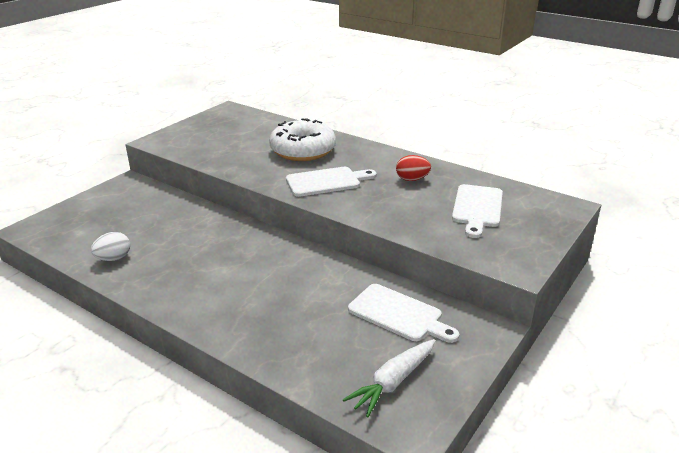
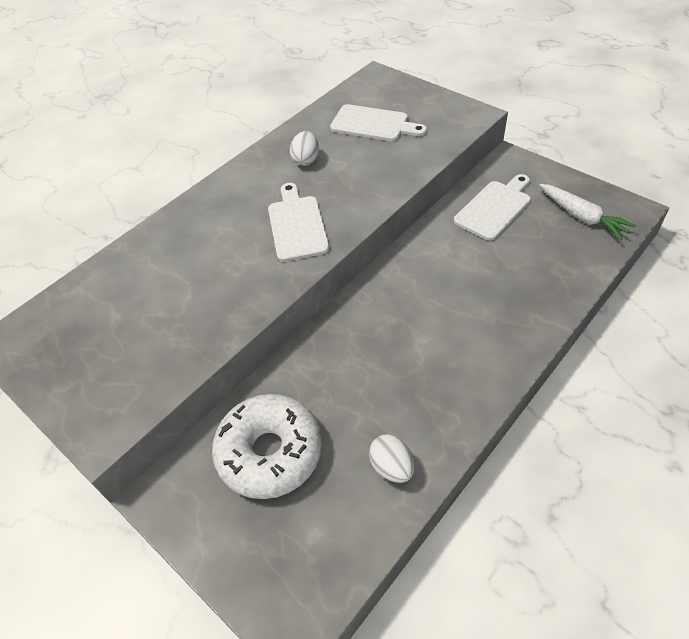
camera: 80 degrees left, 20 degrees up
white donut [269,118,336,161] -> white donut moved to [212,394,322,499]
red egg [396,155,431,181] -> white egg [290,131,319,166]

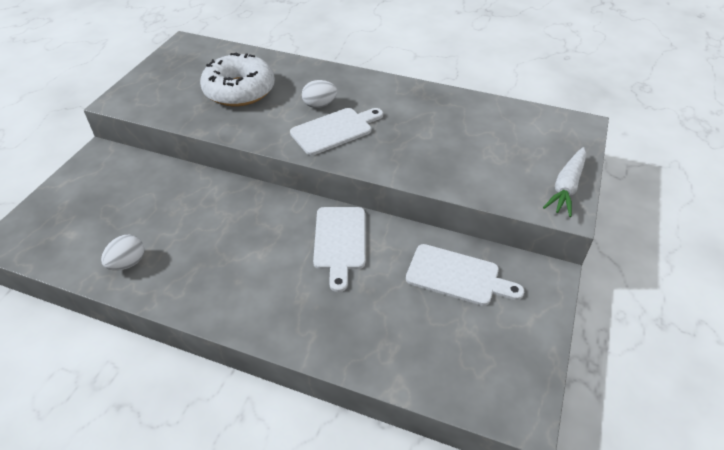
camera: 65 degrees right, 5 degrees down
white donut [212,394,322,499] -> white donut moved to [200,53,275,106]
white egg [290,131,319,166] -> white egg moved to [302,80,337,108]
white cutting board [330,104,427,141] -> white cutting board moved to [313,207,365,292]
white carrot [539,184,636,240] -> white carrot moved to [543,147,586,217]

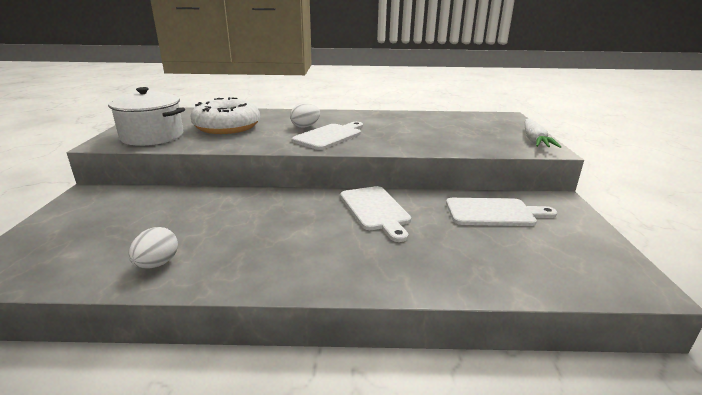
camera: 20 degrees left, 20 degrees down
none -> white pot [108,87,185,146]

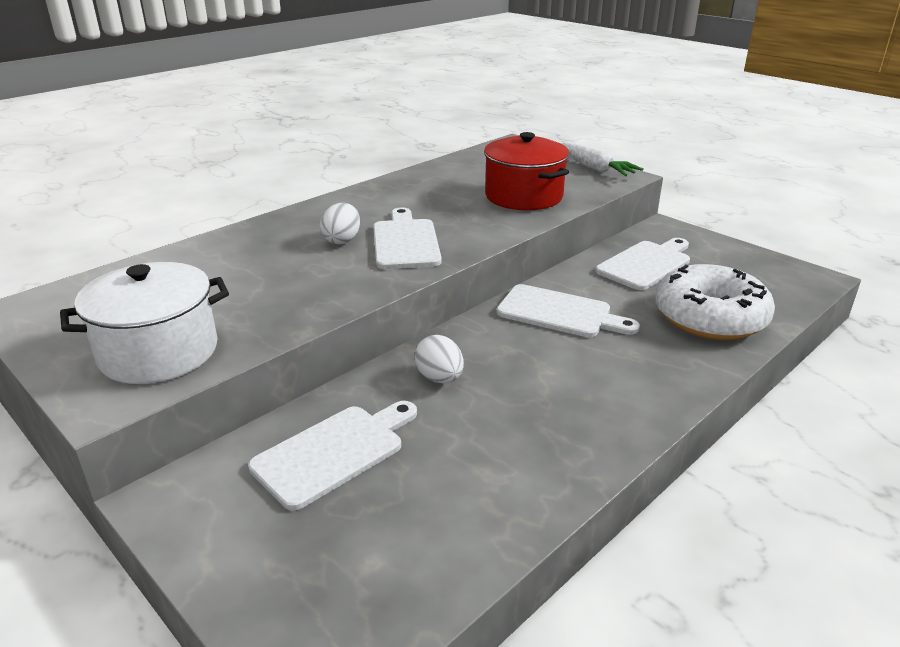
camera: 45 degrees left, 5 degrees up
white egg [129,227,178,269] -> white egg moved to [414,335,464,383]
white donut [191,97,260,134] -> white donut moved to [655,264,775,340]
none -> white cutting board [248,401,417,511]
none -> red pot [484,132,569,210]

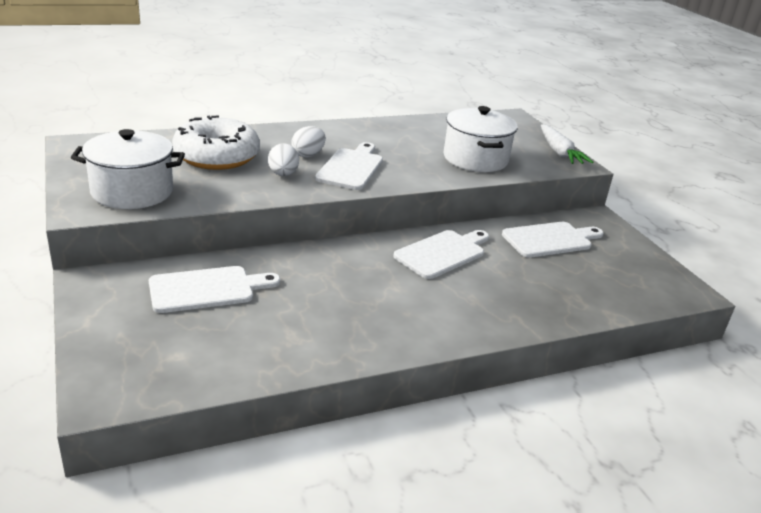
camera: 20 degrees right, 0 degrees up
white egg [414,335,464,383] -> white egg moved to [268,143,299,176]
red pot [484,132,569,210] -> white pot [443,106,518,172]
white cutting board [496,284,640,337] -> white cutting board turned 90 degrees counterclockwise [393,230,489,279]
white donut [655,264,775,340] -> white donut moved to [172,115,260,170]

